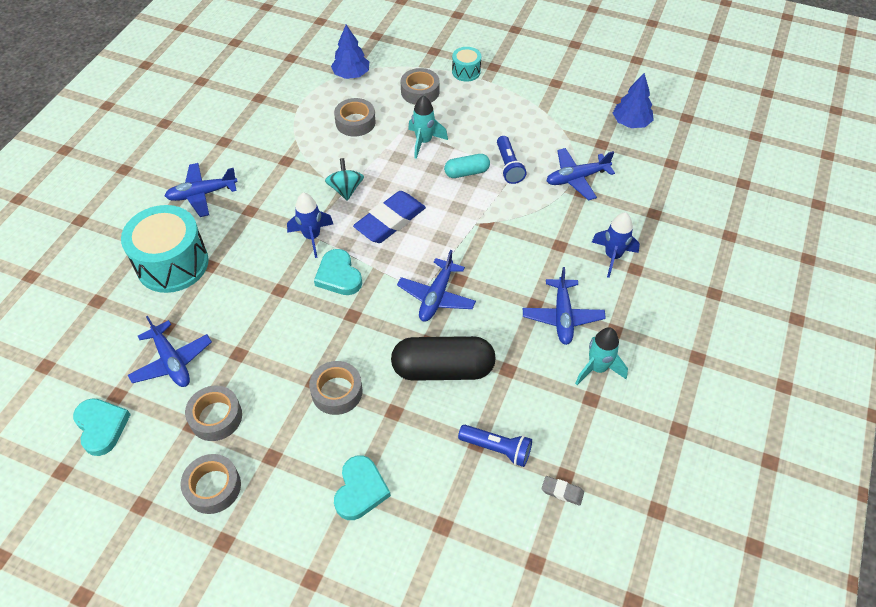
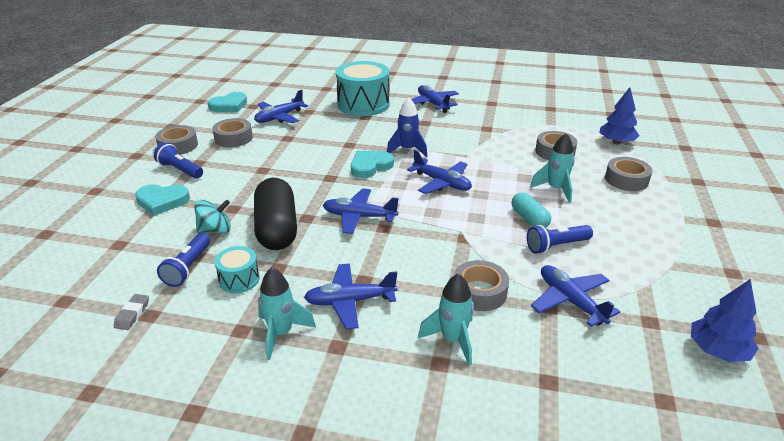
camera: 80 degrees right, 20 degrees down
grey tape [309,361,363,415] -> grey tape moved to [454,260,509,311]
turquoise spinning top [325,158,364,201] -> turquoise spinning top moved to [194,200,231,234]
blue eraser [353,191,426,243] -> blue plane [407,150,472,194]
turquoise drum [452,47,481,82] -> turquoise drum moved to [214,246,260,293]
blue rocket [592,212,640,278] -> turquoise rocket [418,273,474,366]
none -> blue flashlight [154,143,203,179]

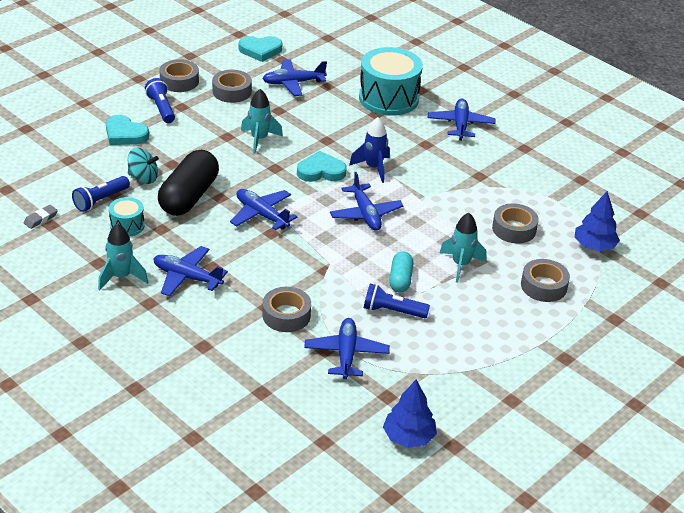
camera: 30 degrees right, 5 degrees up
turquoise rocket [418,273,474,366] -> turquoise rocket moved to [241,89,283,154]

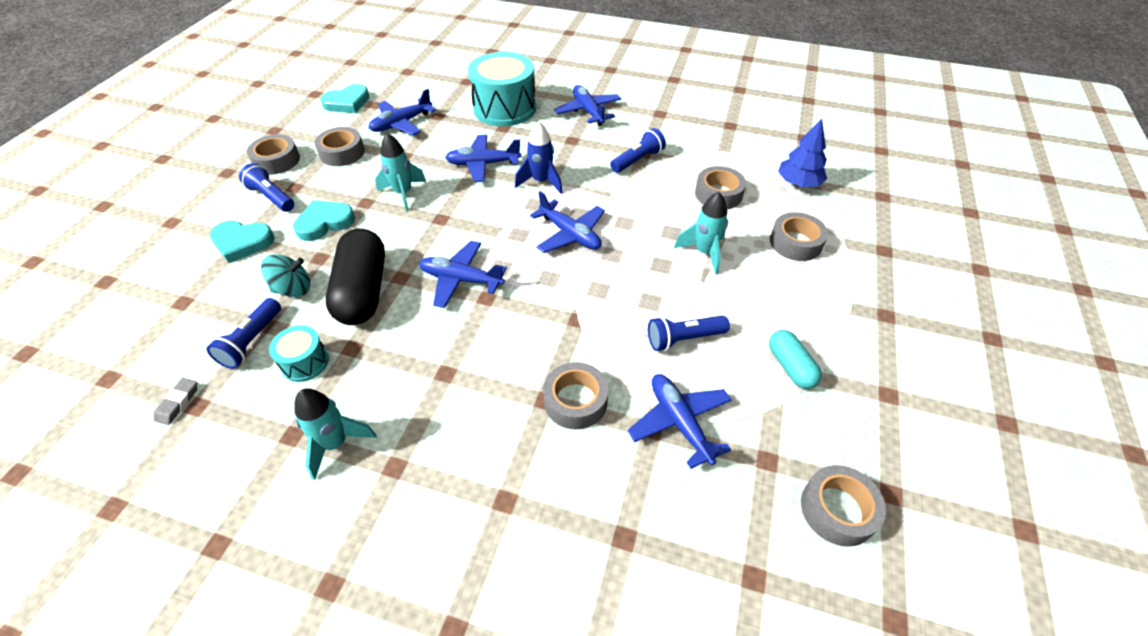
camera: 25 degrees left, 10 degrees up
blue plane [153,246,228,297] -> blue plane moved to [445,135,521,182]
turquoise heart [297,151,347,182] -> turquoise heart moved to [293,200,355,241]
blue tree [383,380,437,448] -> grey tape [801,465,886,547]
turquoise capsule [389,252,413,292] -> turquoise capsule moved to [769,330,822,389]
none -> blue flashlight [610,128,666,173]

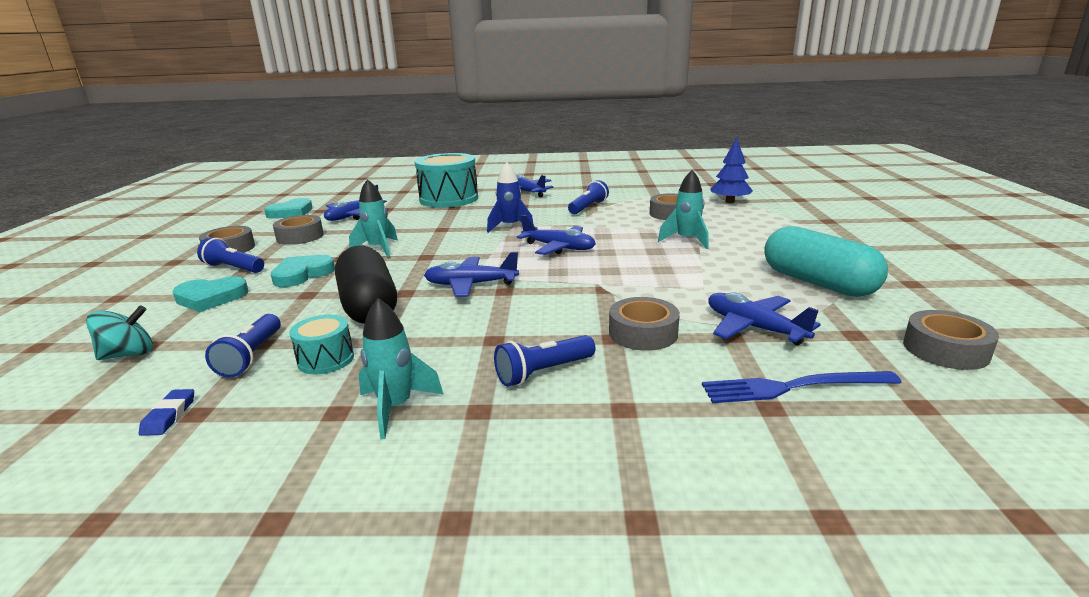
camera: 15 degrees left, 25 degrees down
grey eraser [153,378,197,425] -> blue eraser [139,389,194,436]
turquoise spinning top [261,254,310,297] -> turquoise spinning top moved to [86,305,153,360]
blue plane [445,135,521,182] -> none
blue flashlight [648,316,730,351] -> blue flashlight moved to [494,335,596,387]
turquoise capsule [769,330,822,389] -> turquoise capsule [764,226,888,297], size x1.85
grey tape [770,212,828,261] -> none
none -> blue fork [702,371,902,403]

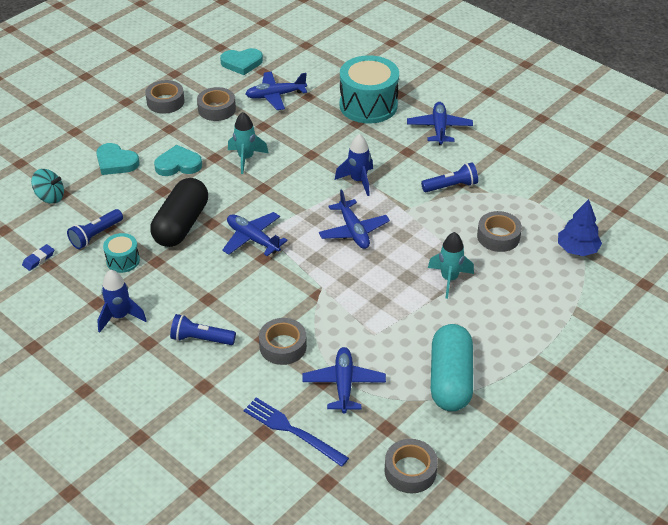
camera: 40 degrees right, 20 degrees up
blue flashlight [197,237,264,273] -> none
turquoise rocket [359,298,444,439] -> blue rocket [97,270,147,333]

